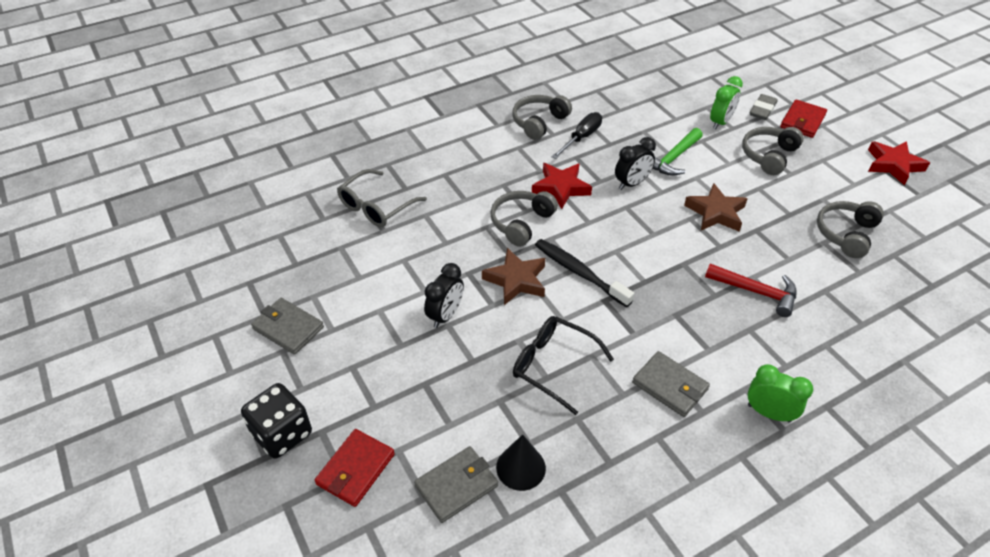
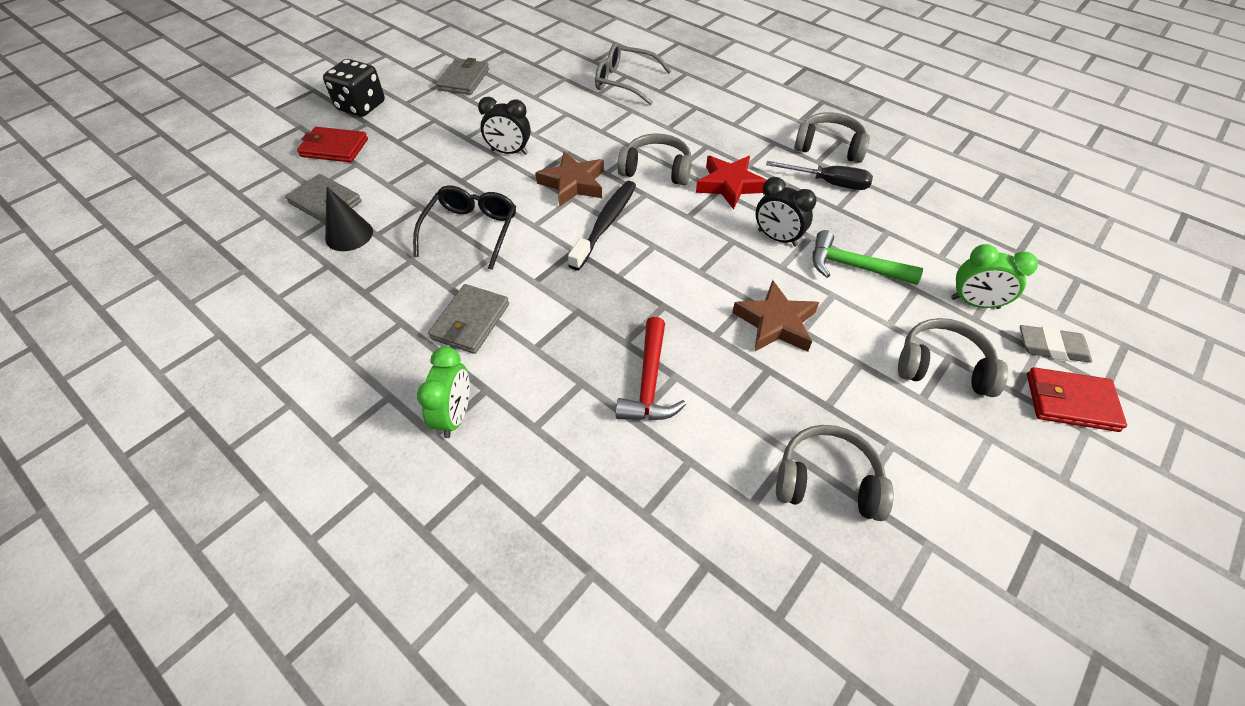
camera: 70 degrees right, 5 degrees up
red star [868,141,930,185] -> none

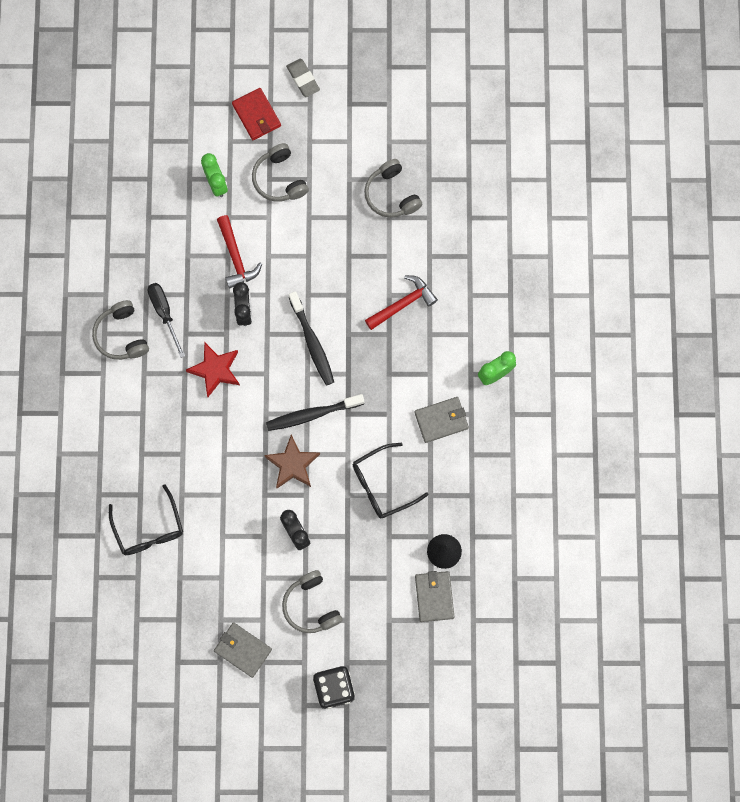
camera: 130 degrees left, 25 degrees up
red wallet [297,127,368,163] -> none
grey wallet [436,58,489,95] -> grey wallet turned 60 degrees clockwise [214,622,272,678]
grey glasses [595,42,671,105] -> black glasses [109,484,183,555]
grey headphones [617,133,692,185] -> grey headphones moved to [282,570,343,633]
brown star [732,280,819,352] -> none
green hammer [813,230,923,285] -> red hammer [217,215,262,289]
grey eraser [1020,325,1092,363] -> grey eraser moved to [286,59,320,97]
none -> black toothbrush [289,291,334,386]

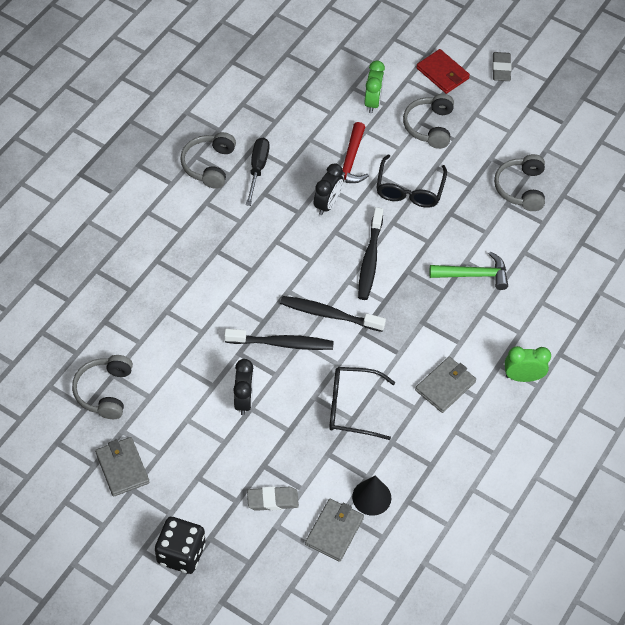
camera: 30 degrees right, 20 degrees down
black glasses [109,484,183,555] -> black glasses moved to [376,155,447,208]
red star [186,342,240,397] -> none
red wallet [232,88,281,140] -> red wallet turned 45 degrees counterclockwise [416,49,470,94]
brown star [264,434,320,488] -> black toothbrush [224,329,334,350]
grey headphones [282,570,343,633] -> grey headphones moved to [72,355,133,419]
red hammer [365,275,438,330] -> green hammer [429,251,508,290]
grey wallet [414,397,469,443] -> grey wallet turned 60 degrees counterclockwise [415,357,476,413]
none -> grey eraser [247,486,299,511]

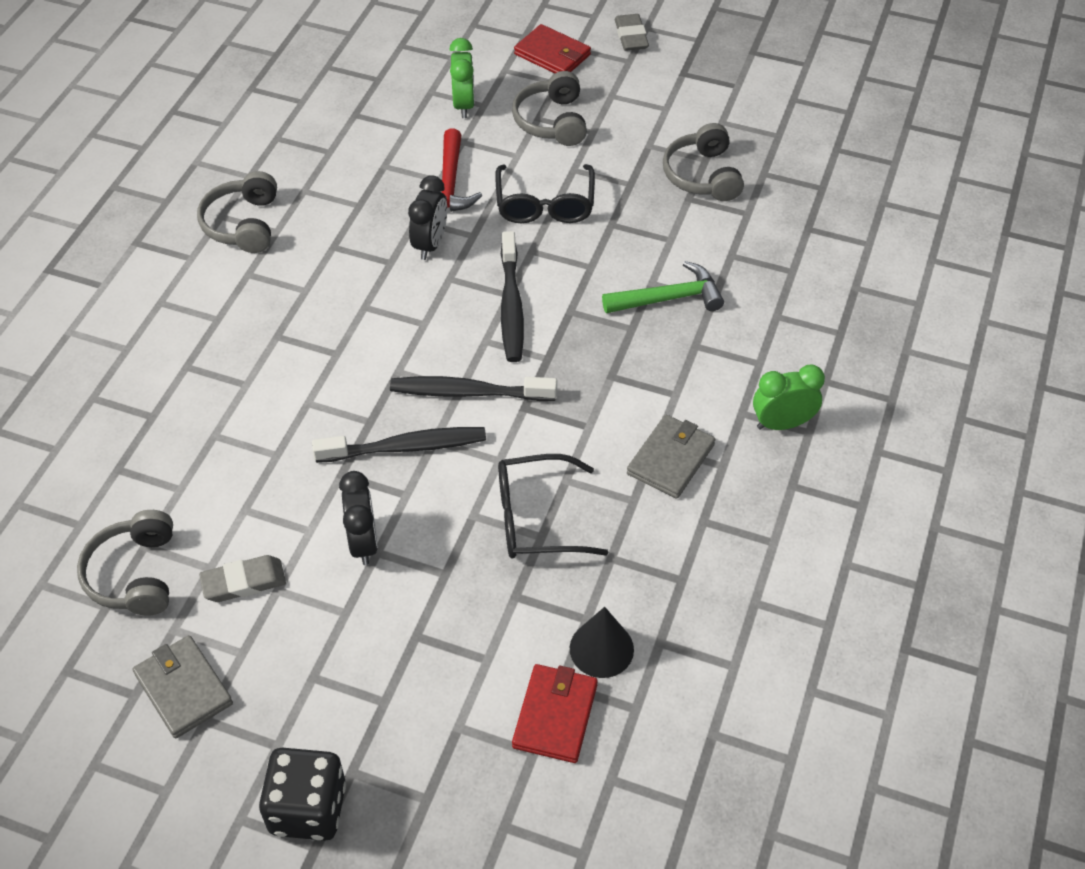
camera: 10 degrees left, 5 degrees down
black screwdriver [246,138,269,206] -> none
grey eraser [247,486,299,511] -> grey eraser moved to [199,555,286,602]
grey wallet [305,499,364,562] -> red wallet [512,664,598,763]

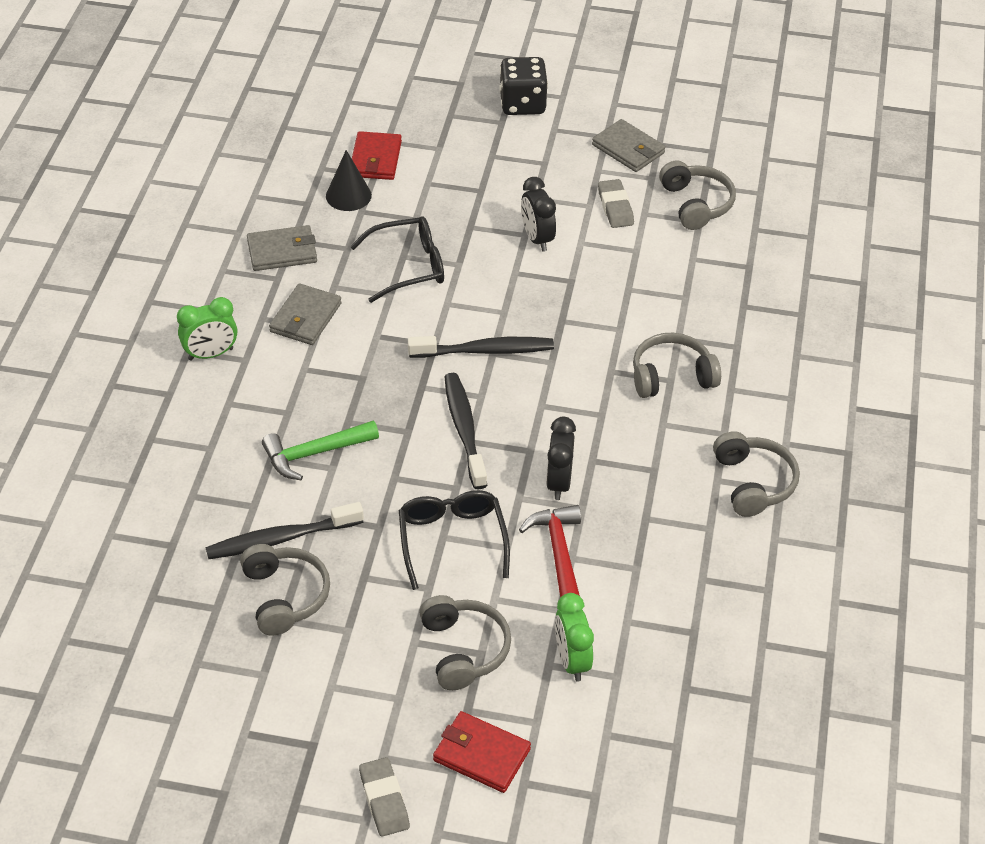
camera: 170 degrees right, 5 degrees down
grey eraser [199,555,286,602] -> grey eraser turned 75 degrees counterclockwise [598,179,634,228]
black toothbrush [312,427,486,463] -> black toothbrush moved to [205,502,364,559]
none -> grey wallet [247,225,317,271]
none -> grey headphones [633,333,721,398]

